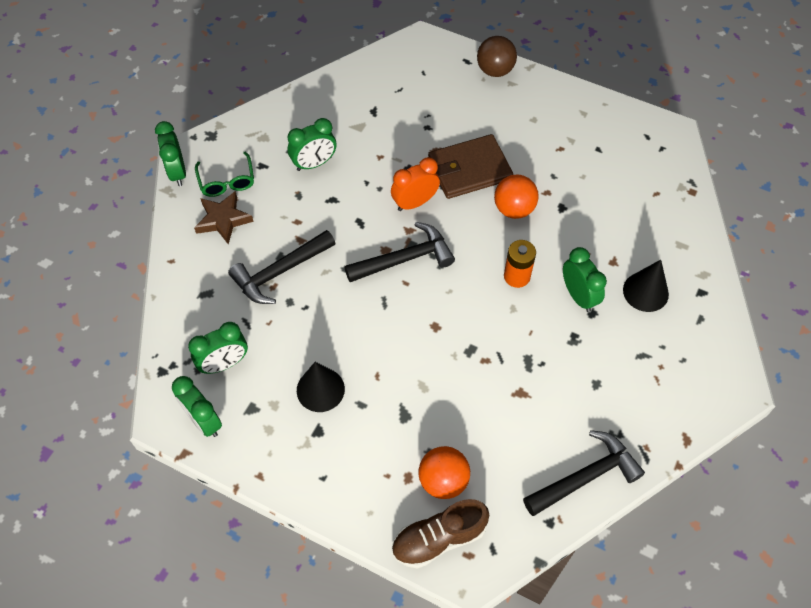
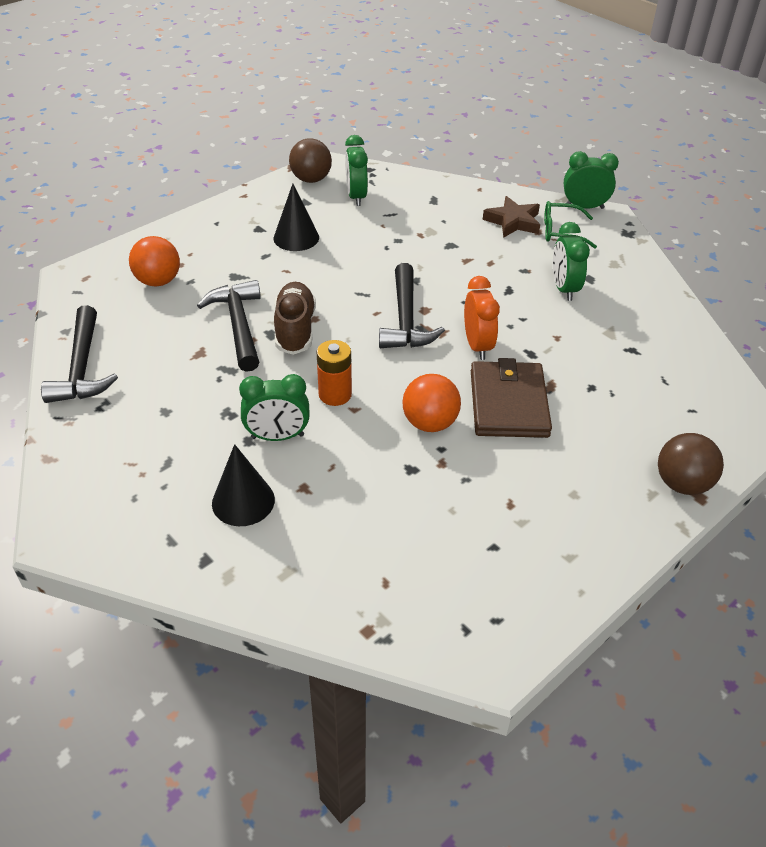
camera: 110 degrees right, 15 degrees down
green clock [172,376,222,437] -> brown ball [289,138,332,183]
black hammer [228,230,336,304] -> black hammer moved to [197,280,261,372]
brown shoe [392,499,489,569] -> brown shoe moved to [274,282,316,355]

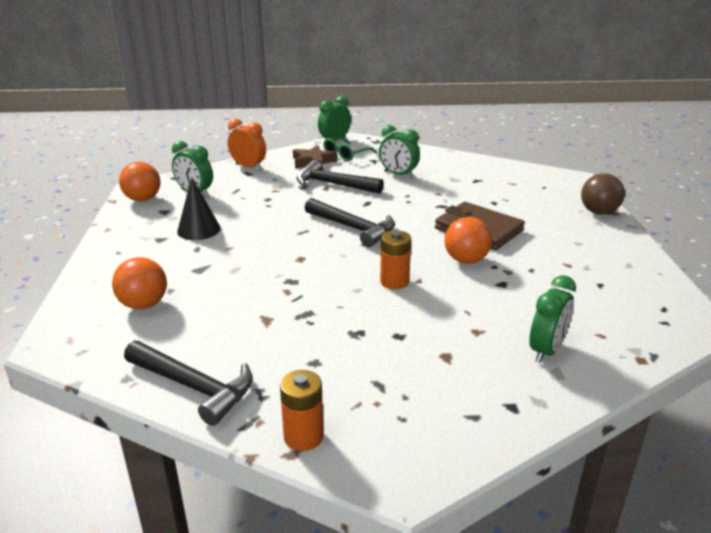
camera: 50 degrees left, 15 degrees down
black hammer [197,280,261,372] -> black hammer moved to [296,160,384,194]
black cone [212,444,275,526] -> none
green clock [239,374,310,441] -> green clock moved to [529,275,576,363]
brown shoe [274,282,316,355] -> none
brown ball [289,138,332,183] -> orange ball [119,162,160,201]
orange clock [464,276,500,360] -> orange clock moved to [228,119,266,170]
none -> orange battery [280,370,324,451]

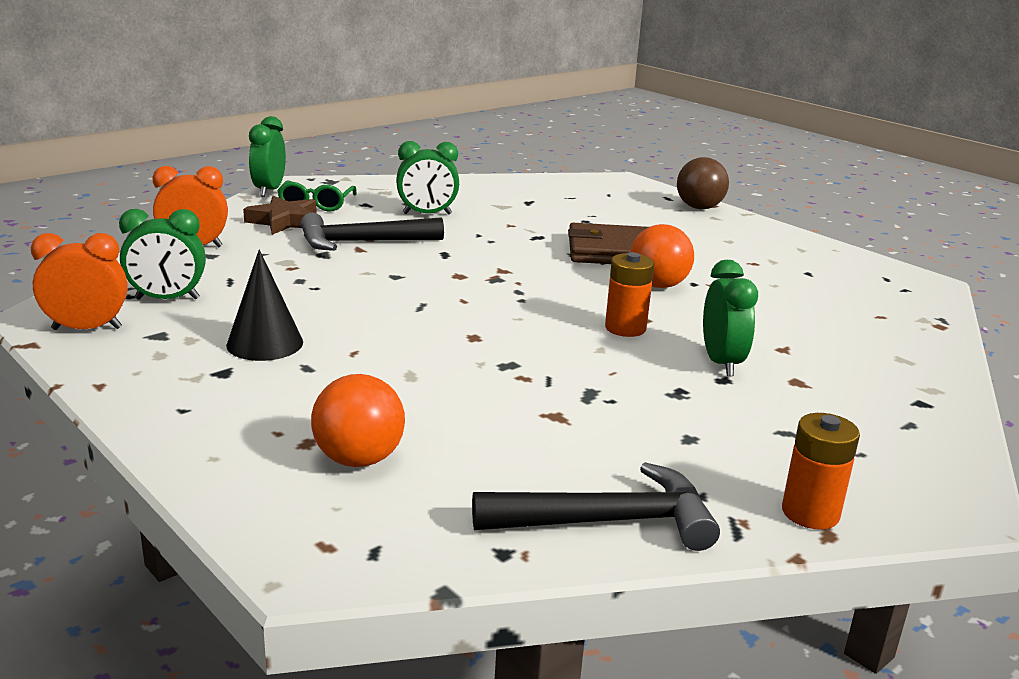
camera: 40 degrees left, 5 degrees down
orange ball [119,162,160,201] -> orange clock [31,233,128,330]
black hammer [305,198,395,247] -> none
green clock [529,275,576,363] -> green clock moved to [703,260,758,376]

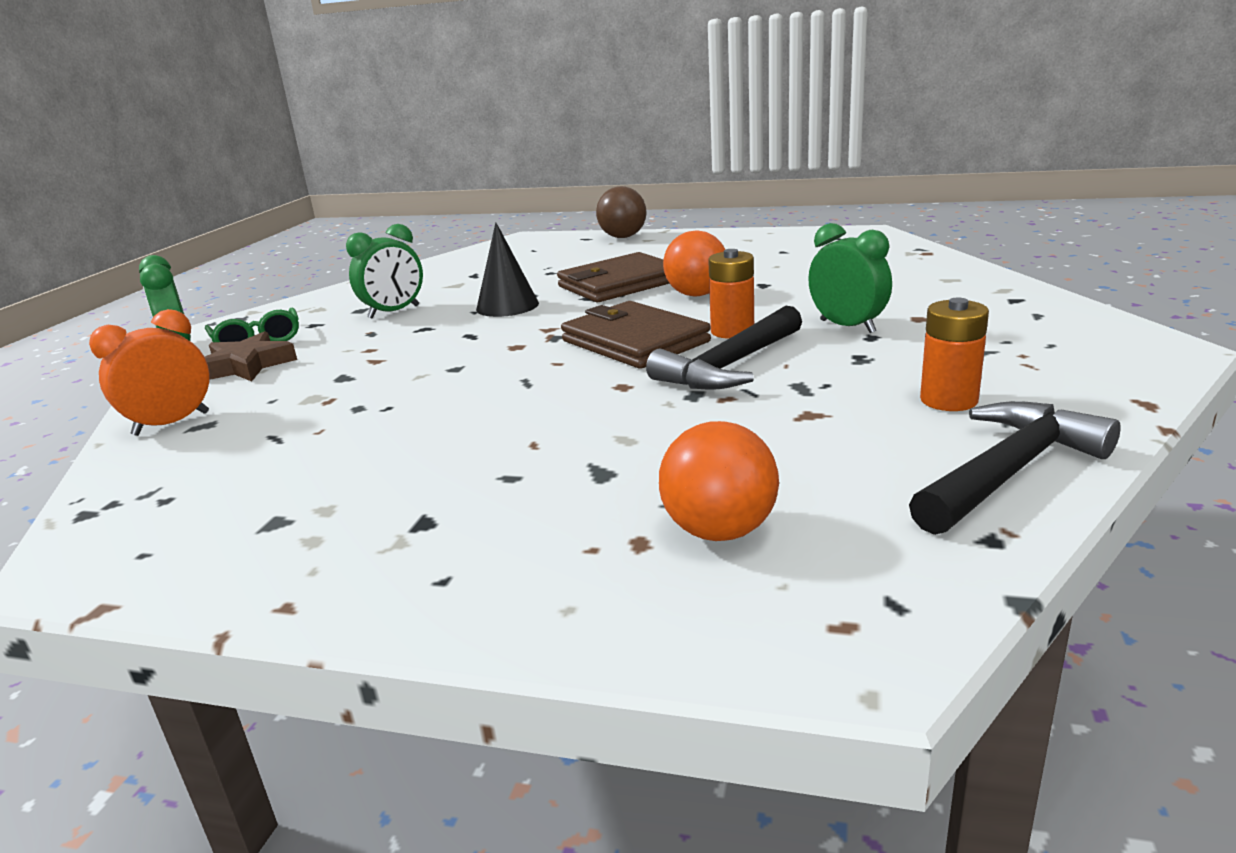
camera: 30 degrees left, 0 degrees up
orange clock [31,233,128,330] -> none
green clock [119,209,206,300] -> none
black cone [226,250,303,361] -> black cone moved to [476,222,539,317]
black hammer [301,213,444,251] -> black hammer moved to [646,306,802,390]
orange battery [782,413,860,530] -> orange battery moved to [920,298,989,411]
none -> brown wallet [561,301,711,369]

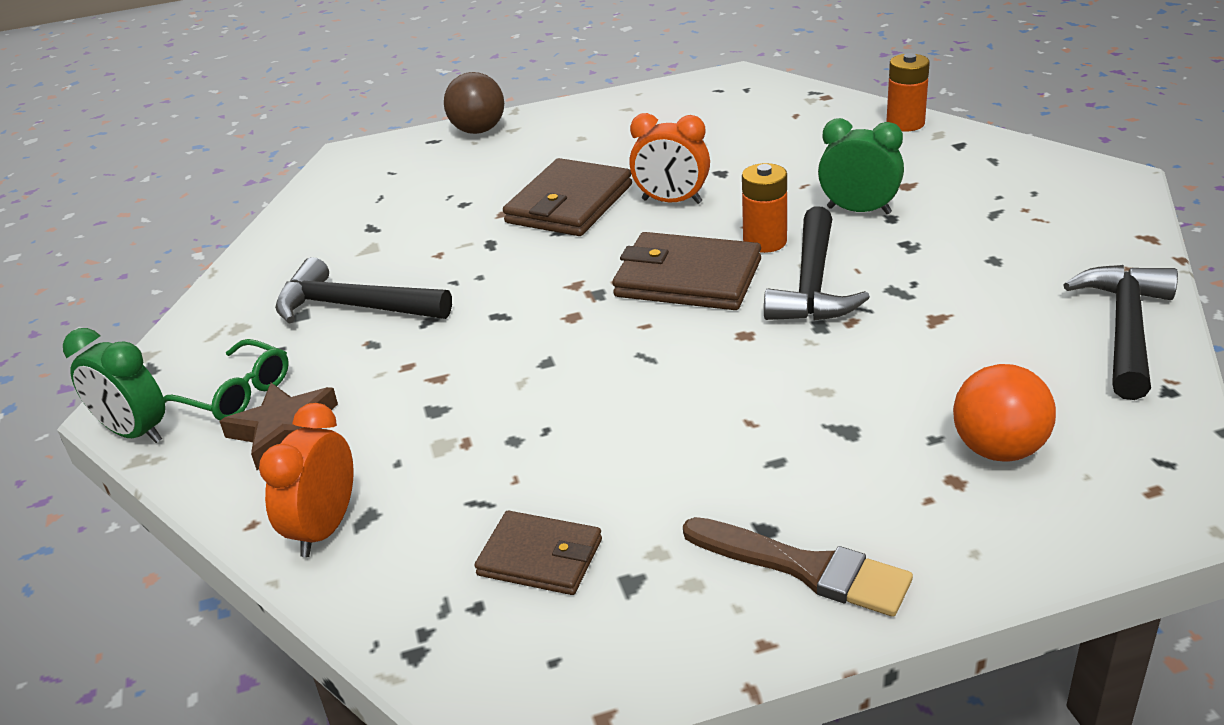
camera: 30 degrees left, 10 degrees up
green clock [346,224,423,319] -> black hammer [275,257,452,324]
black cone [476,222,539,317] -> none
orange ball [663,230,725,296] -> orange clock [629,113,710,204]
orange battery [920,298,989,411] -> orange battery moved to [886,53,930,131]
none -> brown wallet [474,511,602,595]
none -> brown brush [683,517,913,617]

